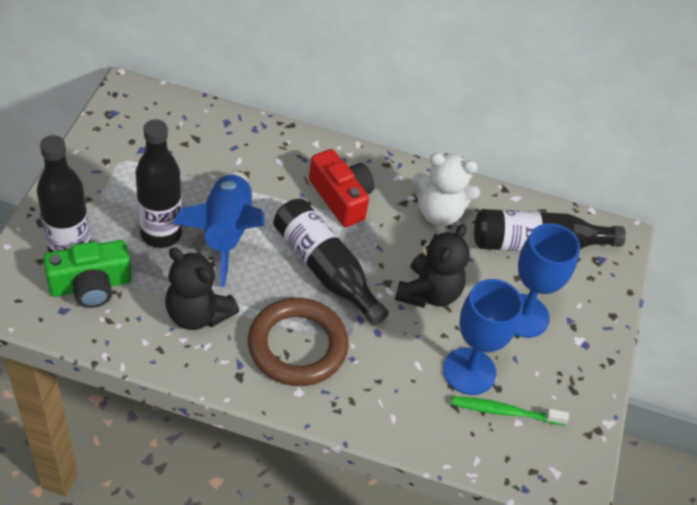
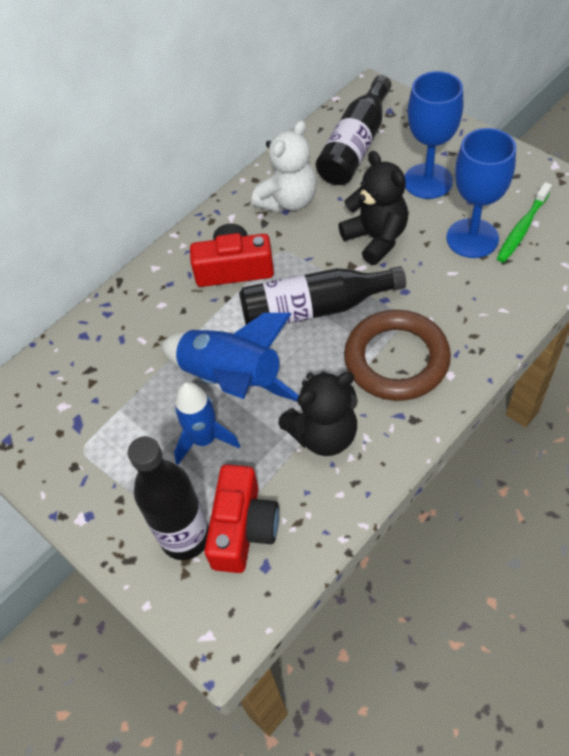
camera: 50 degrees left, 5 degrees up
green camera [43,240,132,308] -> red camera [204,464,279,573]
black bottle [136,119,182,248] -> blue rocket [174,382,240,465]

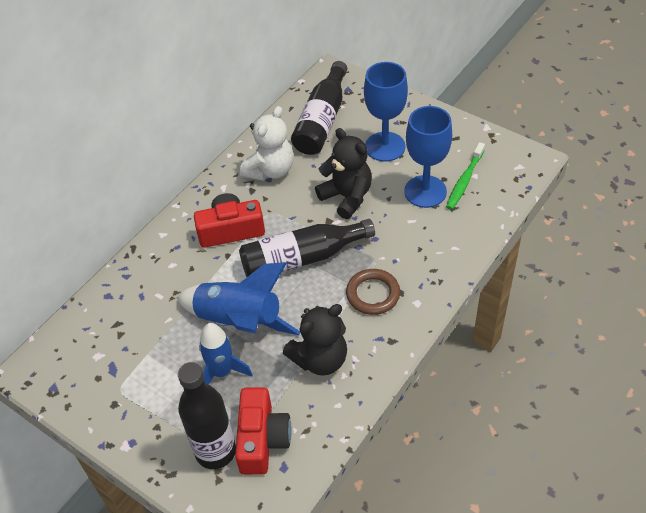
camera: 10 degrees left, 5 degrees down
brown ring [344,310,451,401] -> brown ring [346,269,400,315], size x0.63

